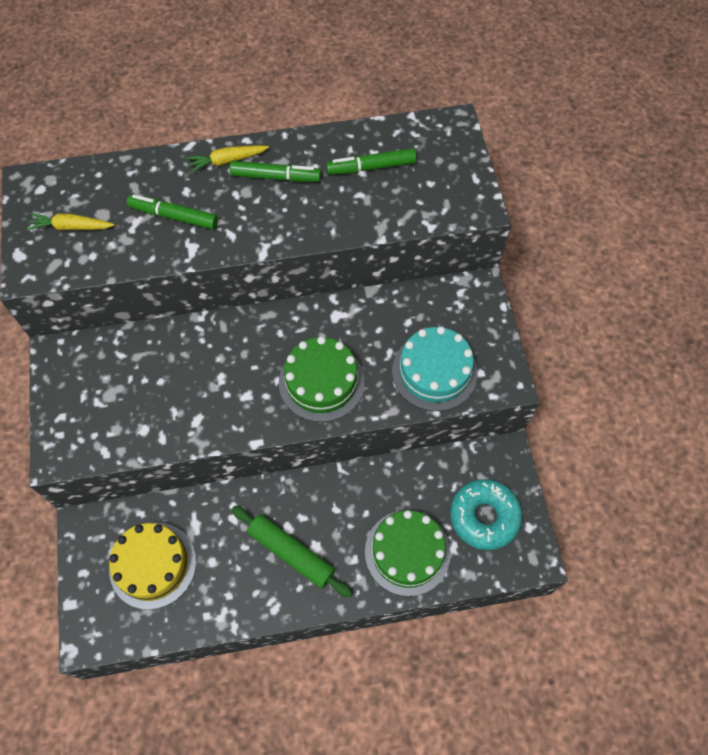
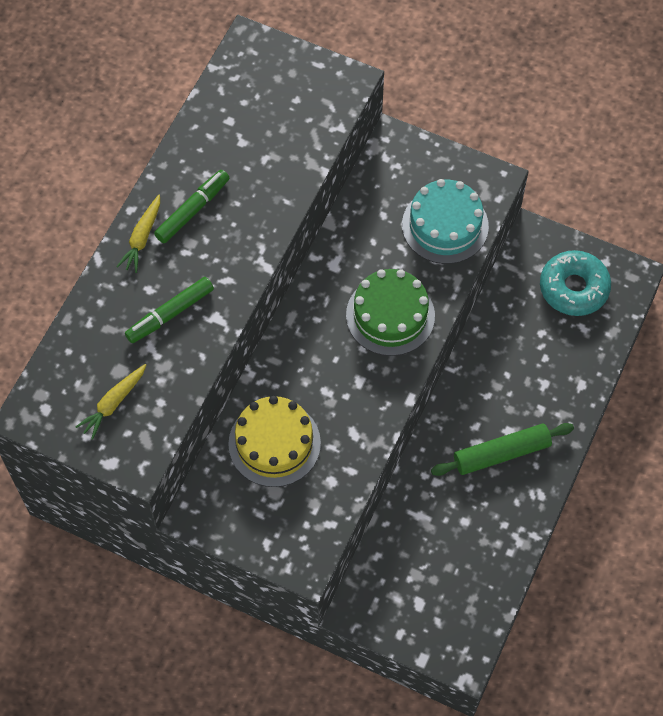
camera: 55 degrees left, 0 degrees up
yellow cake [109,523,196,610] -> yellow cake moved to [228,396,321,487]
green marker [326,148,416,175] -> none
green cake [365,510,451,596] -> none

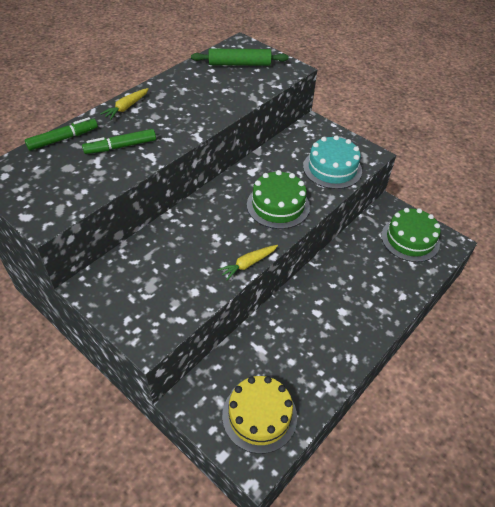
camera: 15 degrees right, 15 degrees down
yellow carrot [76,364,146,440] -> yellow carrot moved to [217,245,278,281]
green marker [154,170,229,243] -> green marker moved to [25,117,98,150]
yellow cake [228,396,321,487] -> yellow cake moved to [222,376,297,454]
green rolling pin [431,423,574,476] -> green rolling pin moved to [191,49,288,66]
turquoise donut [540,250,611,316] -> green cake [381,208,440,262]

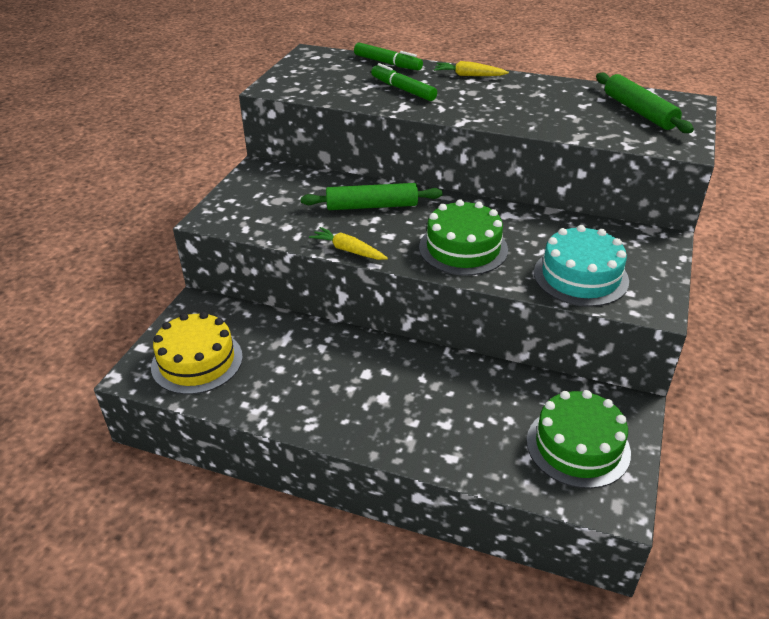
camera: 70 degrees right, 10 degrees down
none -> green rolling pin [301,183,443,210]

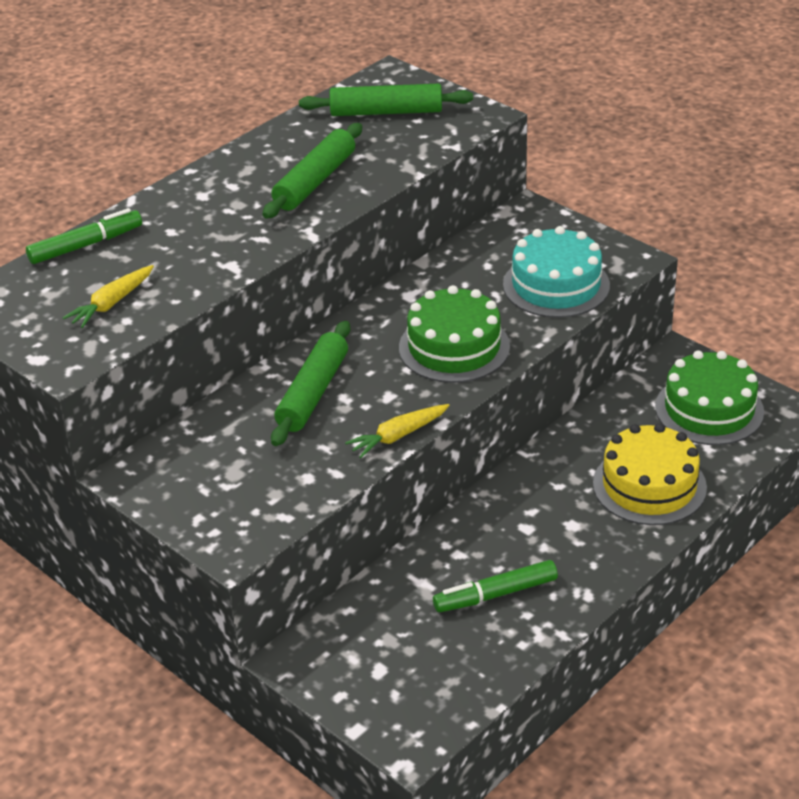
camera: 65 degrees left, 0 degrees up
yellow cake [151,312,243,394] -> yellow cake moved to [593,423,707,525]
green marker [371,63,437,101] -> green marker moved to [433,560,558,612]
yellow carrot [434,61,509,76] -> yellow carrot moved to [63,265,154,328]
none -> green rolling pin [262,123,362,219]

